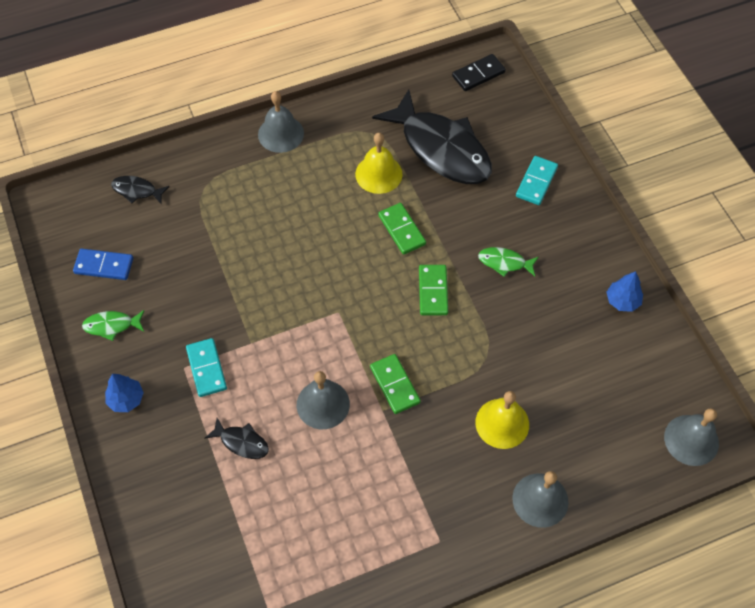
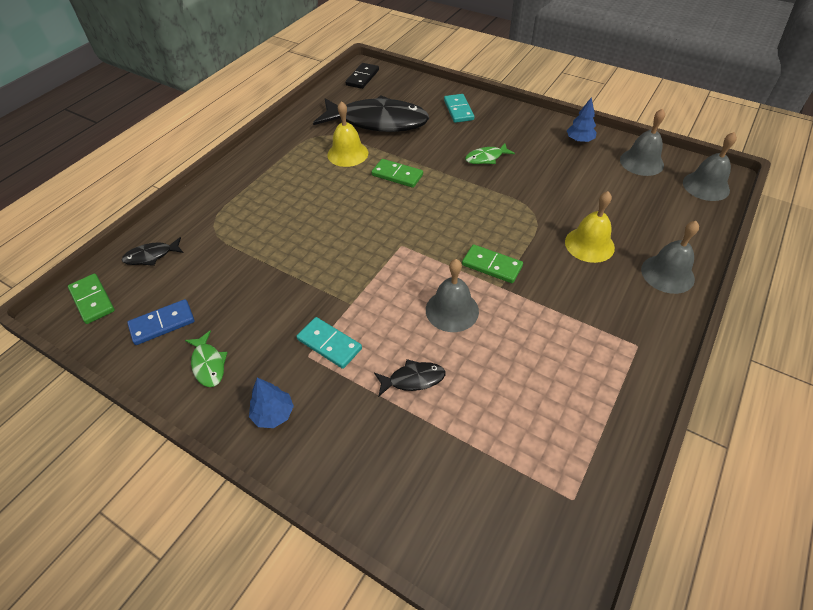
camera: 35 degrees left, 10 degrees down
green fish [82,310,144,341] -> green fish turned 75 degrees counterclockwise [185,331,228,387]
grey bell [258,91,304,153] -> grey bell moved to [620,108,665,176]
green domino [419,265,448,315] -> green domino moved to [68,274,115,324]

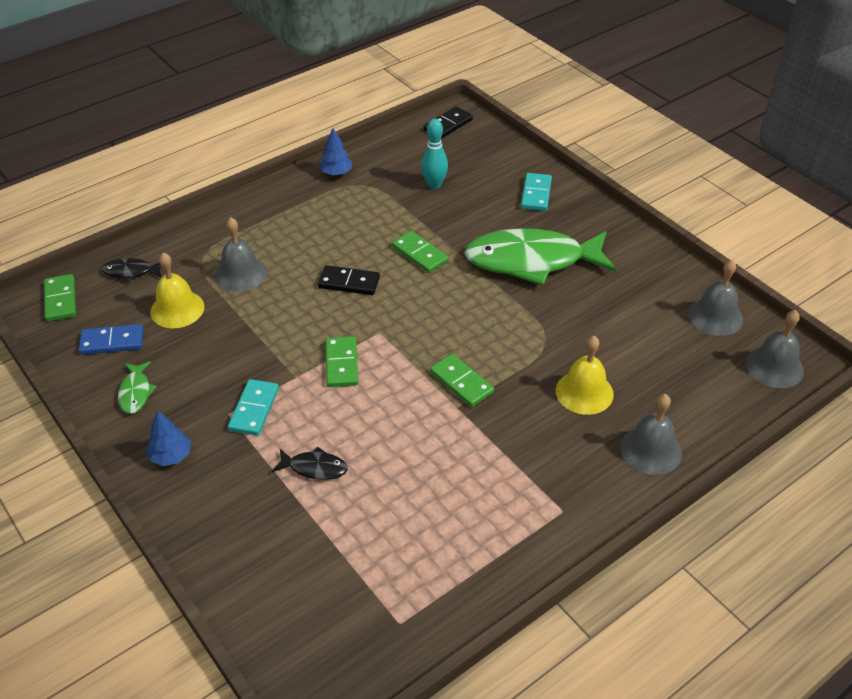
camera: 20 degrees right, 5 degrees down
turquoise domino [297,317,362,369] -> turquoise domino turned 45 degrees clockwise [228,379,279,436]
black fish [313,95,429,132] -> turquoise bowling pin [421,119,448,189]
yellow bell [327,101,368,167] -> yellow bell moved to [150,253,204,328]
grey bell [426,259,479,332] -> grey bell moved to [215,217,267,292]
green fish [465,143,515,164] -> green fish [464,228,616,286], size x2.40
blue tree [567,97,597,143] -> blue tree moved to [319,128,352,176]
none -> black domino [318,265,380,295]
none -> green domino [325,336,358,387]

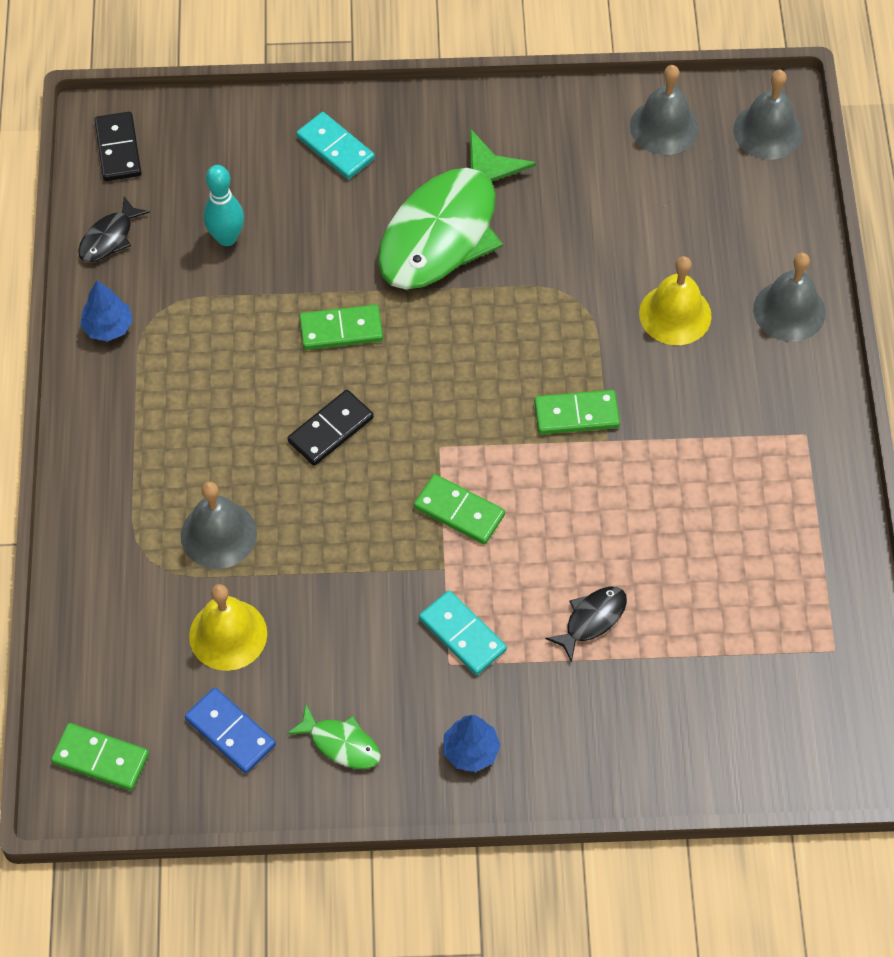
camera: 55 degrees left, 15 degrees up
blue domino [79,324,144,355] -> blue domino turned 75 degrees counterclockwise [185,687,276,773]
black fish [102,258,162,282] -> black fish moved to [78,196,150,262]

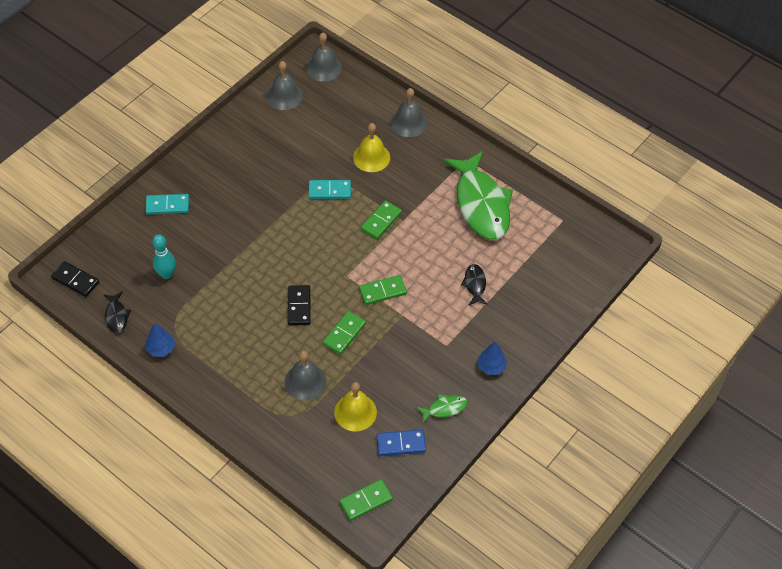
camera: 50 degrees left, 5 degrees down
green domino [299,305,383,350] -> green domino moved to [323,311,366,355]
green fish [378,129,536,289] -> green fish moved to [443,151,513,240]
turquoise domino [419,590,507,675] -> turquoise domino moved to [309,180,351,199]

